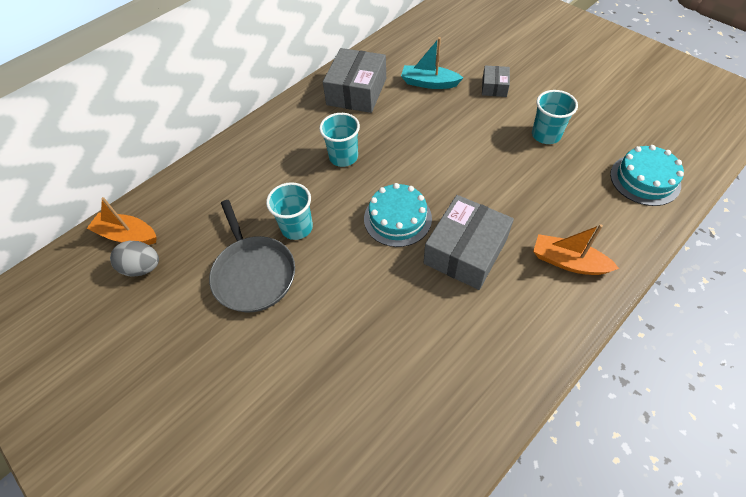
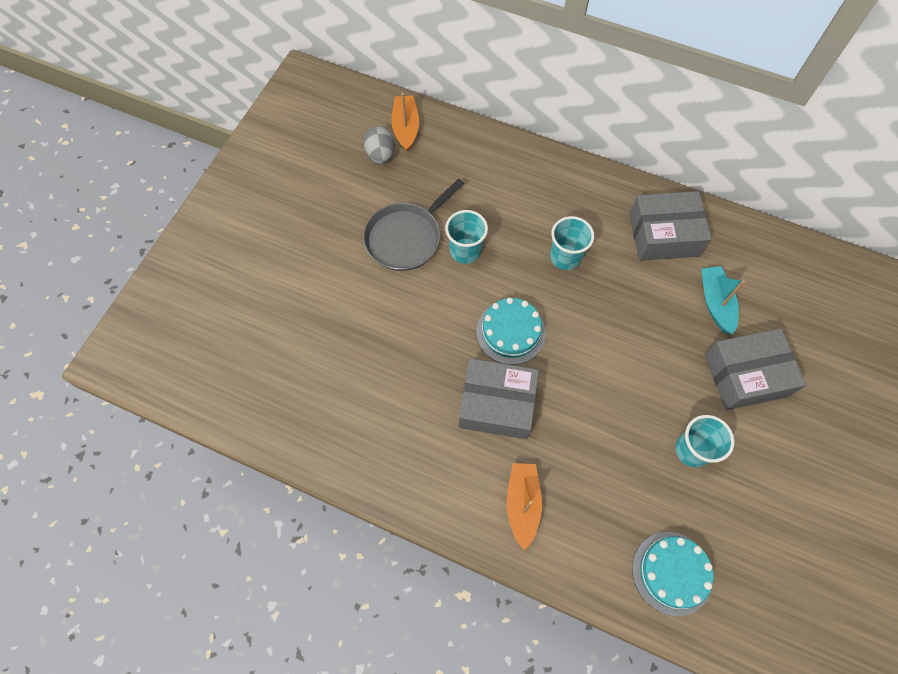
camera: 65 degrees right, 10 degrees up
grey box [482,65,510,97] -> grey box [704,328,807,410], size x1.95

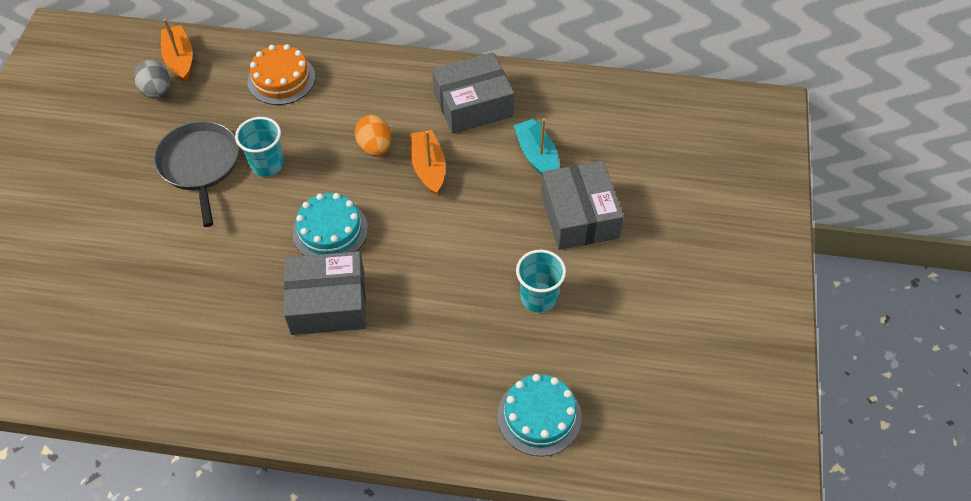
camera: 15 degrees left, 10 degrees down
grey pan [363,179,464,271] -> grey pan turned 135 degrees clockwise [154,121,239,227]
orange boat [506,463,542,550] -> orange boat moved to [411,130,446,195]
turquoise cup [550,216,594,270] -> orange egg [355,115,391,156]
grey box [704,328,807,410] -> grey box turned 75 degrees counterclockwise [541,161,624,250]
none -> orange cake [247,44,315,105]

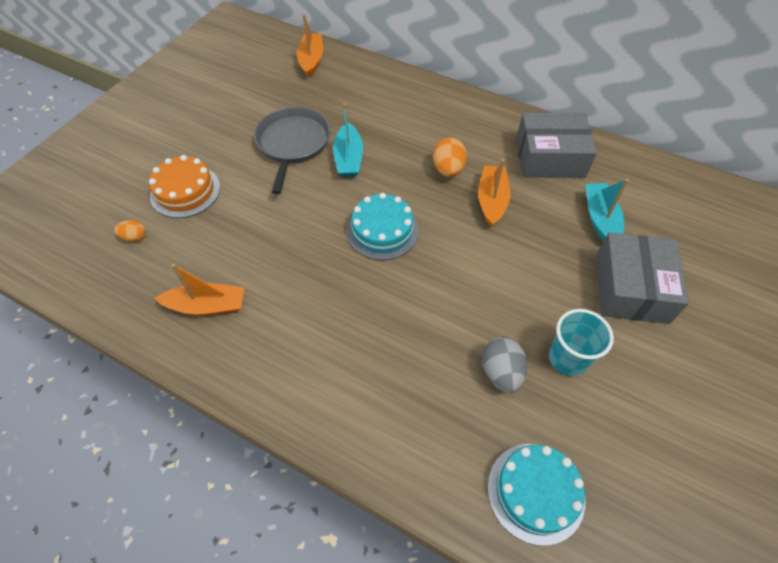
camera: 20 degrees right, 0 degrees up
grey egg [134,60,170,99] -> grey egg moved to [482,337,527,393]
turquoise cup [235,117,284,177] -> turquoise boat [333,103,363,177]
orange cake [247,44,315,105] -> orange cake moved to [149,155,220,218]
grey box [284,251,366,335] -> none
none -> orange egg [114,220,146,242]
none -> orange boat [154,264,244,316]

